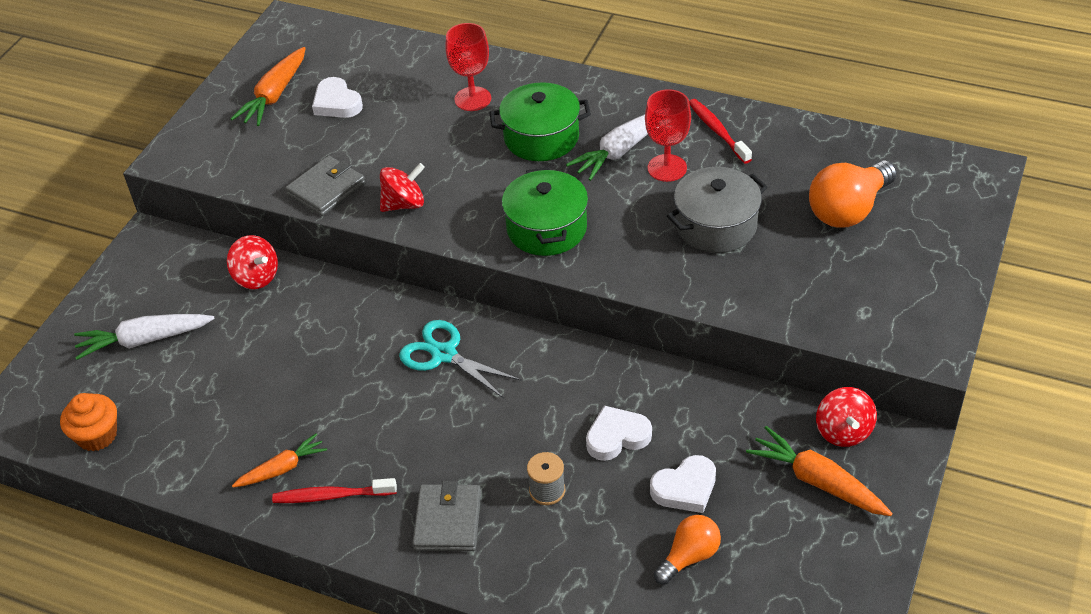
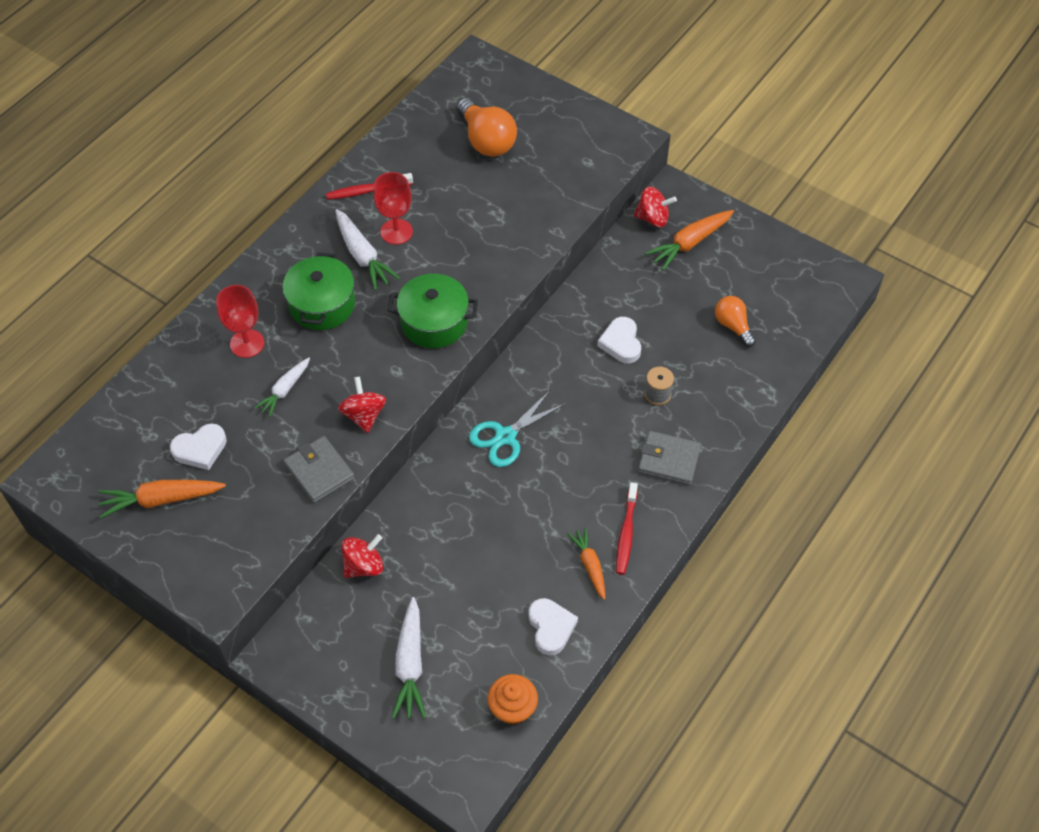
camera: 80 degrees left, 10 degrees up
orange carrot [231,47,306,126] -> orange carrot turned 135 degrees clockwise [98,480,226,519]
white heart [650,455,716,513] -> white heart moved to [529,598,578,655]
grey pot [667,167,767,253] -> none
none -> white carrot [254,358,310,417]

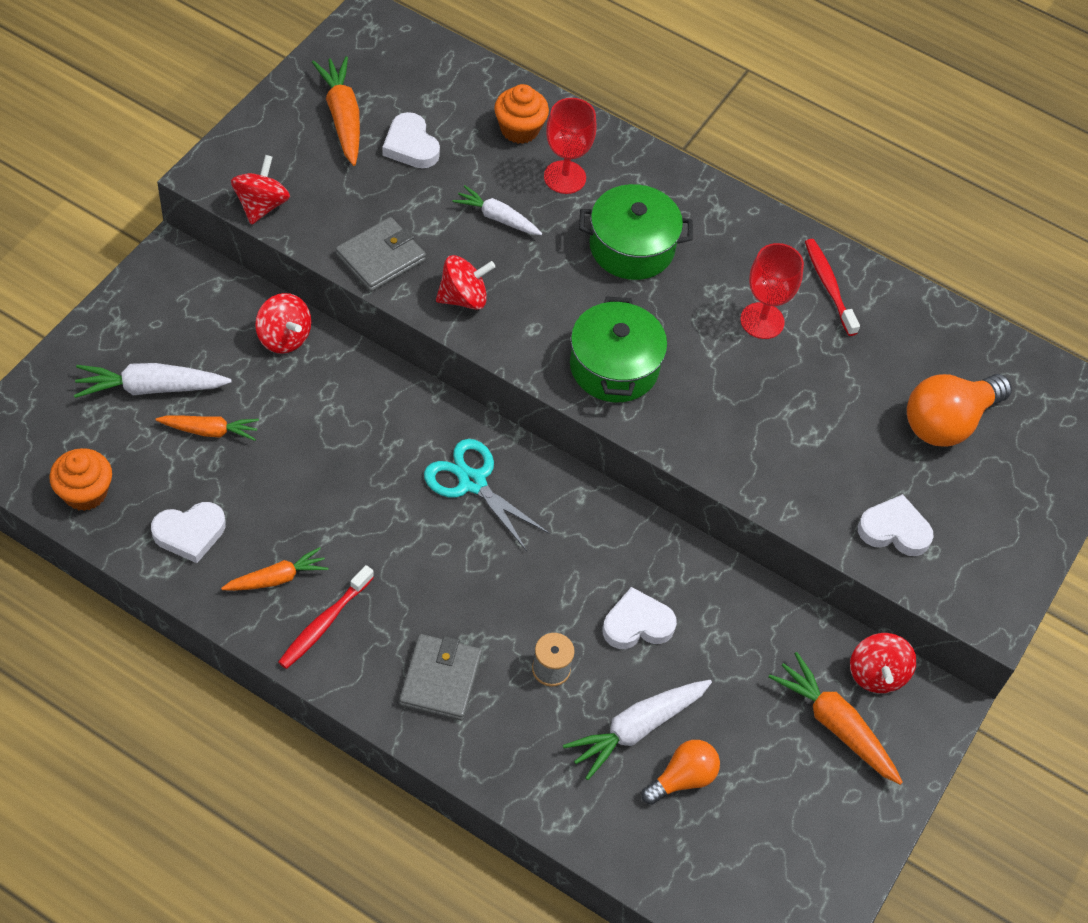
camera: 80 degrees right, 0 degrees up
white carrot [335,209,400,291] -> white carrot moved to [563,680,712,780]
red toothbrush [616,482,638,575] -> red toothbrush turned 60 degrees counterclockwise [278,565,374,669]
none -> orange carrot [156,415,259,441]
none -> red spinning top [231,155,290,225]
none -> orange cupcake [494,84,549,144]
none -> white heart [858,494,934,556]

